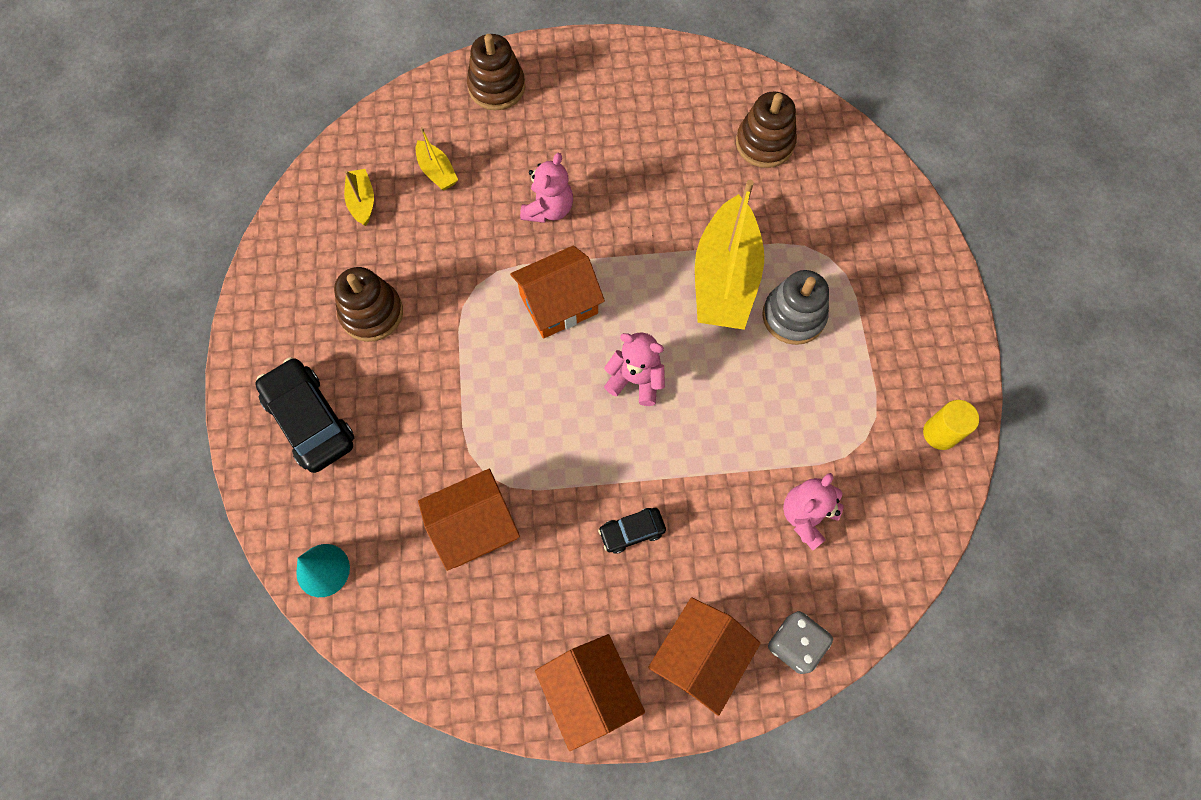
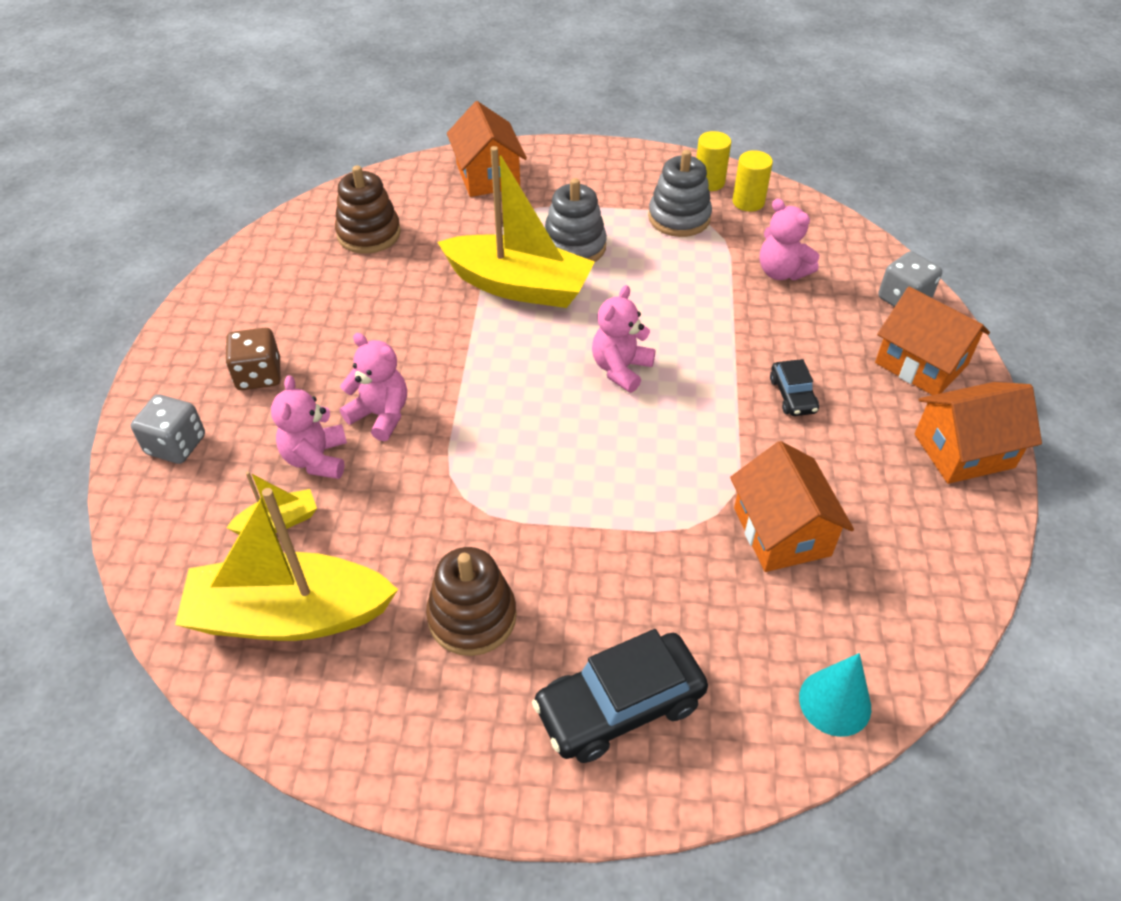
camera: 80 degrees left, 20 degrees down
yellow boat [344,169,374,226] -> yellow boat [175,488,398,641], size x2.23
brown stacking toy [467,34,525,110] -> grey dice [131,394,205,464]
orange house [510,245,605,339] -> orange house moved to [447,101,527,197]
none -> brown dice [225,328,280,390]
none -> pink teddy bear [271,375,347,479]
none -> grey stacking toy [648,150,712,237]
none -> yellow cylinder [732,150,773,211]

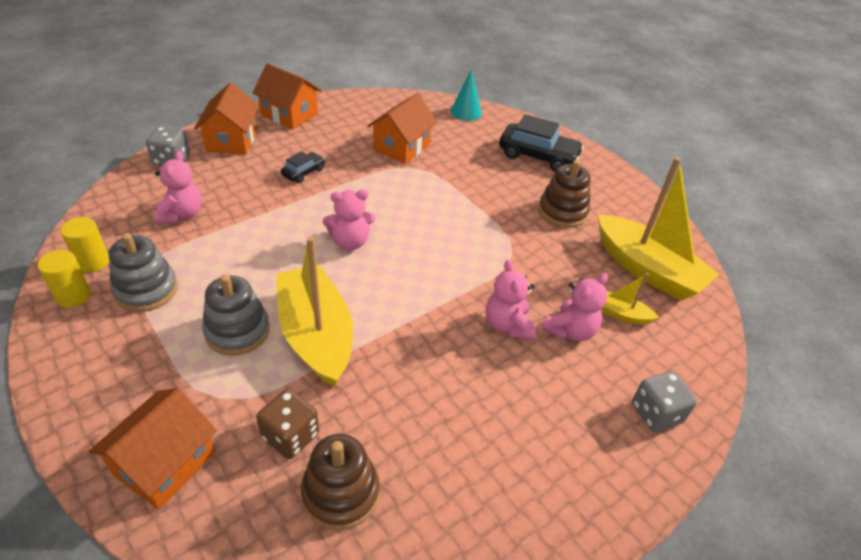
camera: 135 degrees left, 5 degrees down
brown dice [225,328,280,390] -> brown dice moved to [256,389,319,459]

